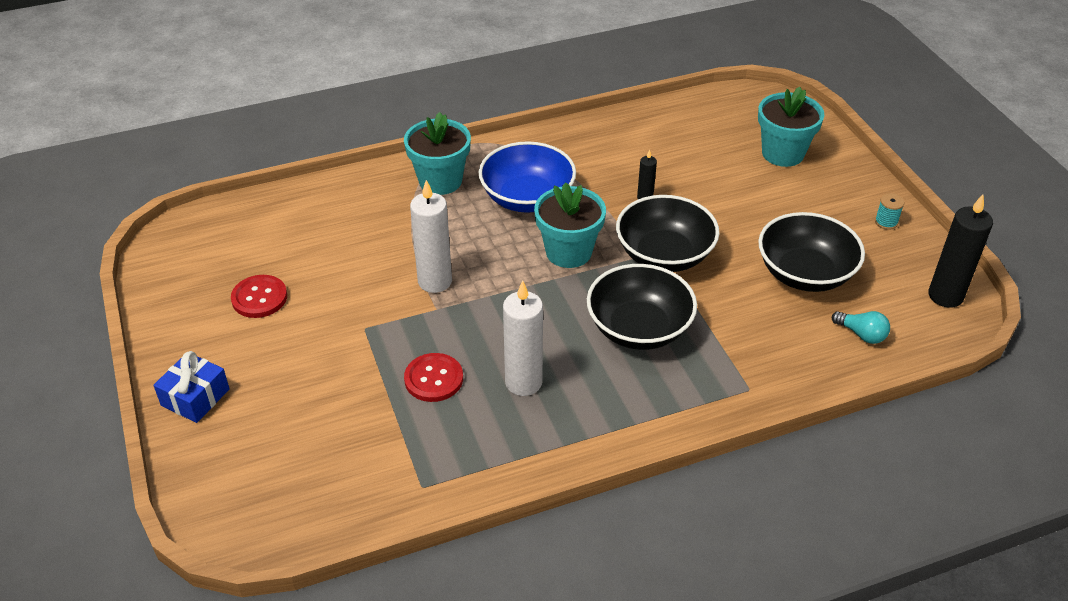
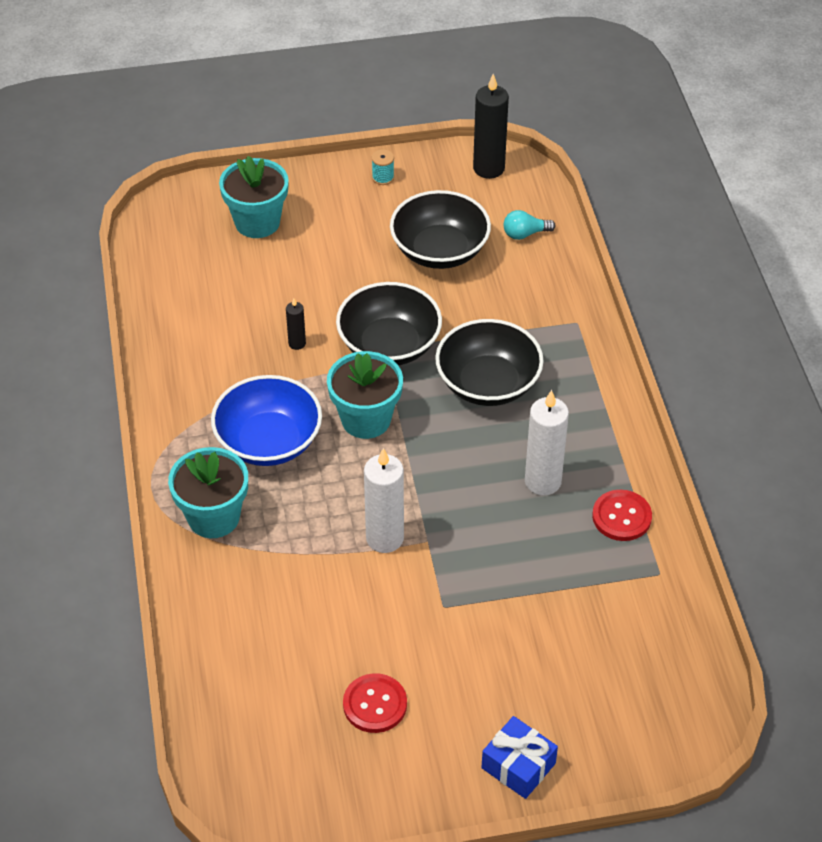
camera: 80 degrees left, 5 degrees up
red button [404,353,463,402] -> red button moved to [592,490,652,541]
turquoise light bulb [832,311,890,344] -> turquoise light bulb turned 150 degrees counterclockwise [503,210,555,240]

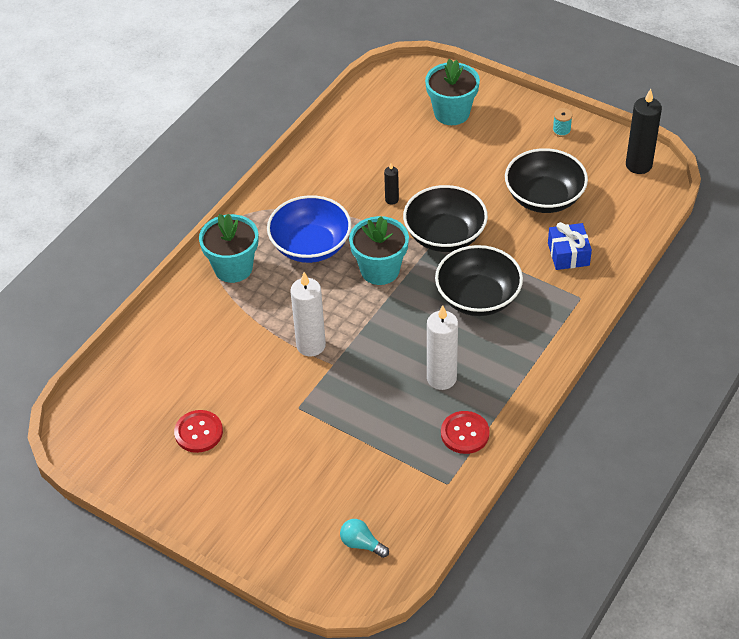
camera: 45 degrees right, 0 degrees up
blue gift [481,716,558,799] -> blue gift moved to [548,222,592,270]
turquoise light bulb [503,210,555,240] -> turquoise light bulb moved to [340,519,389,558]

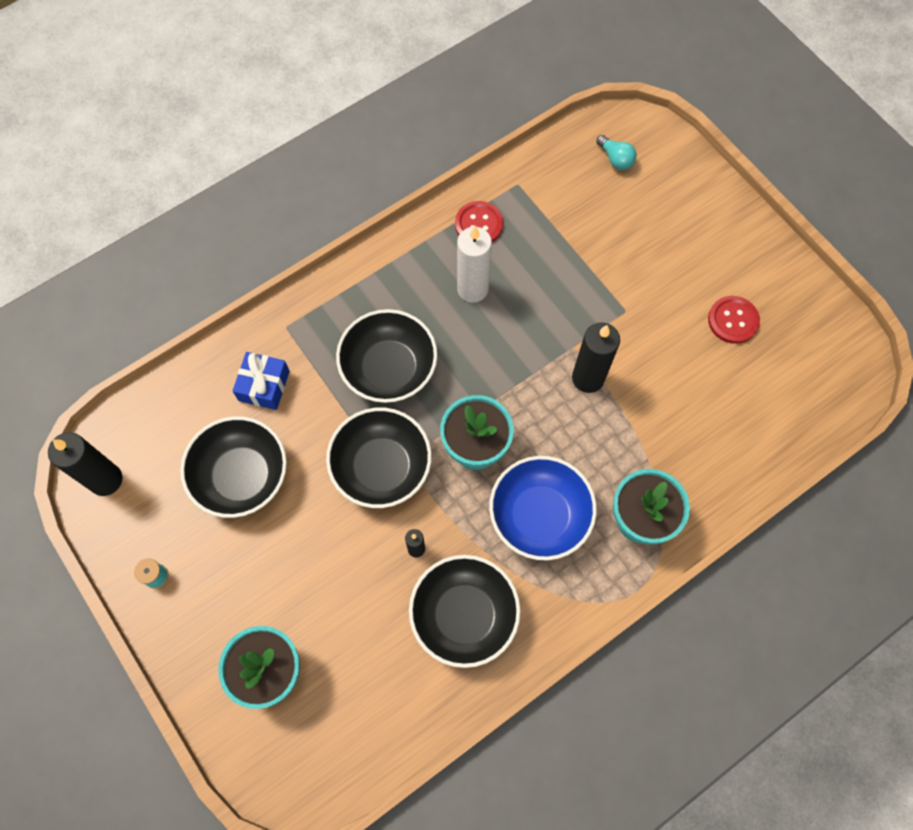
camera: 160 degrees left, 20 degrees up
white candle [290,272,326,356] -> black candle [572,322,620,393]
none -> black bowl [409,555,521,668]

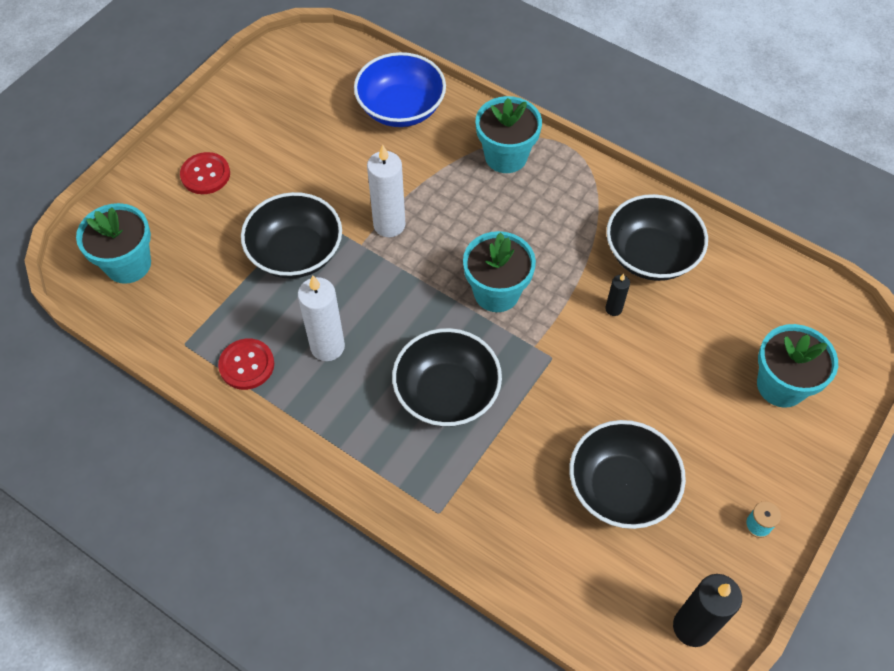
camera: 110 degrees left, 10 degrees down
blue gift [232,352,290,410] -> none
black bowl [326,408,432,508] -> black bowl moved to [241,192,342,278]
blue bowl [489,456,597,561] -> blue bowl moved to [354,52,446,127]
black candle [572,322,620,393] -> white candle [367,145,405,237]
turquoise light bulb [596,135,637,170] -> turquoise flower pot [76,203,151,284]
red button [708,296,760,344] -> red button moved to [180,152,230,194]

